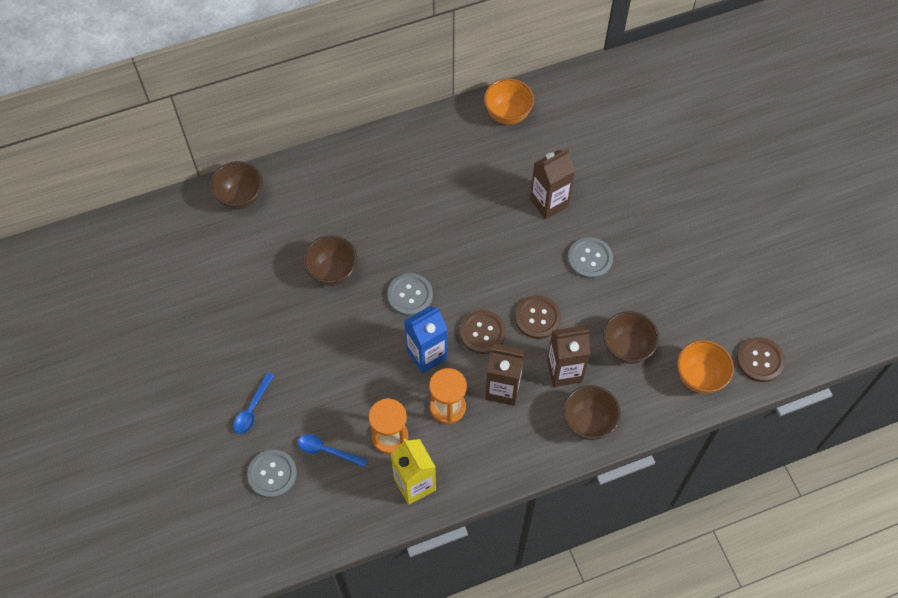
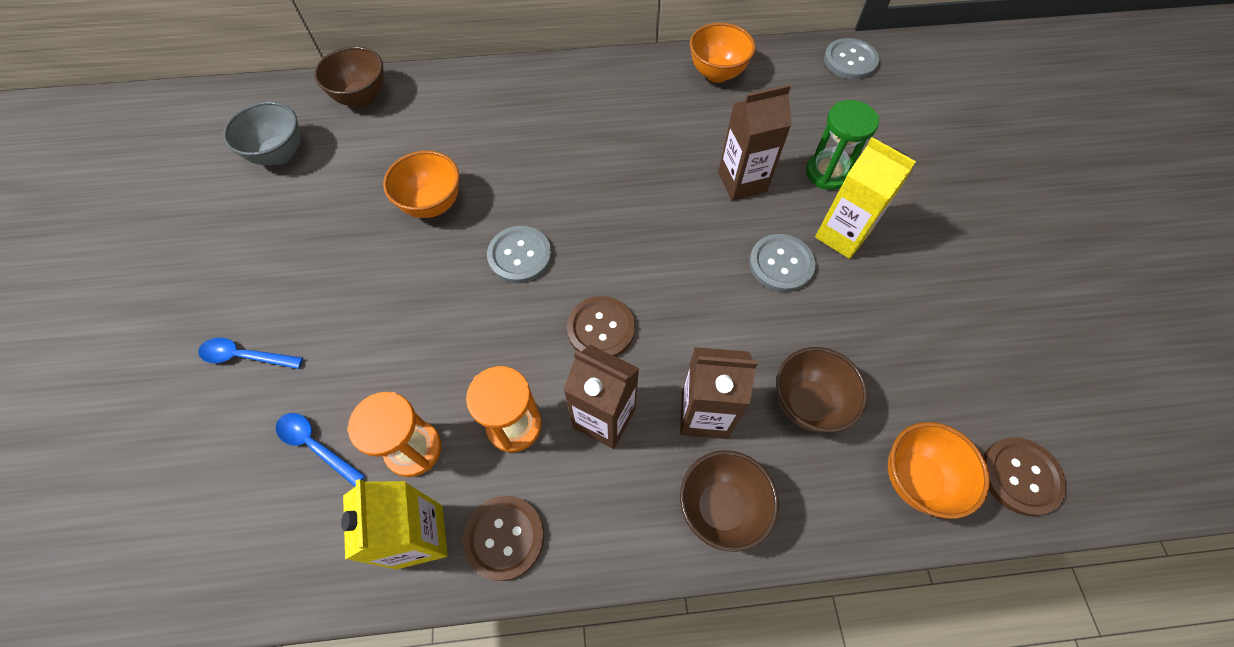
camera: 15 degrees right, 0 degrees up
blue spoon [233,372,275,434] -> blue spoon turned 60 degrees clockwise [198,338,303,369]
grey button [247,450,297,498] -> grey button moved to [824,38,879,80]
brown bowl [303,235,357,286] -> orange bowl [383,151,459,218]
blue carton [404,306,448,373] -> none
brown button [515,295,561,339] -> brown button moved to [463,496,544,581]
none -> grey bowl [223,102,301,165]
none -> green hourglass [806,100,879,190]
none -> yellow carton [815,137,916,259]

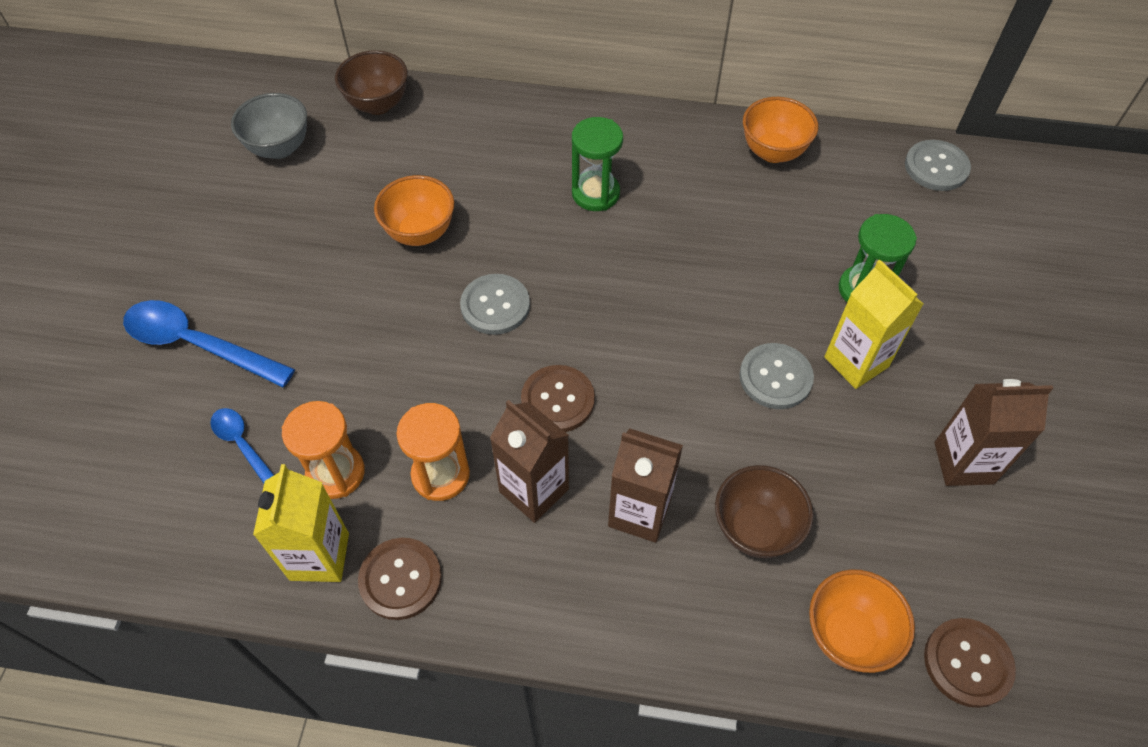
camera: 15 degrees right, 5 degrees down
blue spoon [198,338,303,369] -> blue spoon [123,300,295,387], size x1.77
brown bowl [680,450,779,552] -> none
brown carton [718,84,792,201] -> brown carton moved to [934,379,1053,486]
none -> green hourglass [572,117,623,211]

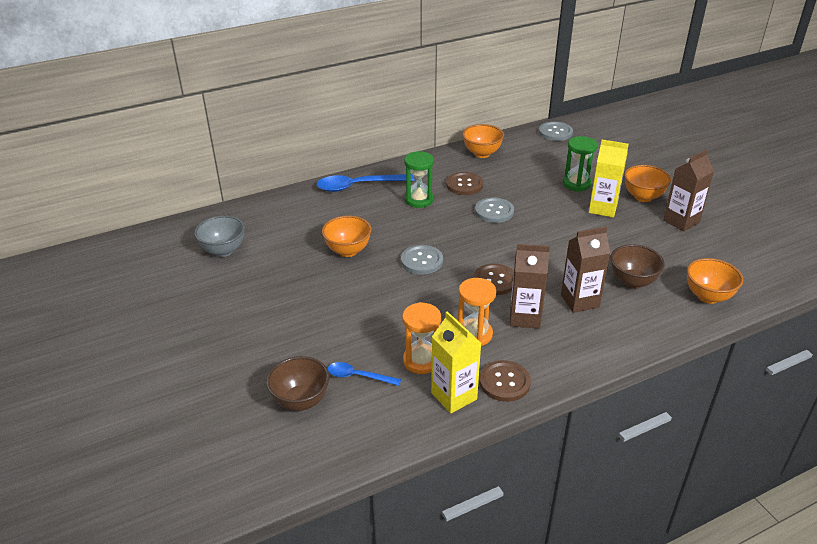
camera: 35 degrees left, 20 degrees down
blue spoon [123,300,295,387] -> blue spoon moved to [317,174,415,192]
brown bowl [335,50,408,115] -> brown bowl moved to [266,356,329,411]
grey button [739,343,814,409] -> grey button moved to [475,197,514,223]
brown button [924,618,1016,708] -> brown button moved to [446,172,483,195]
none -> orange bowl [624,165,671,202]

